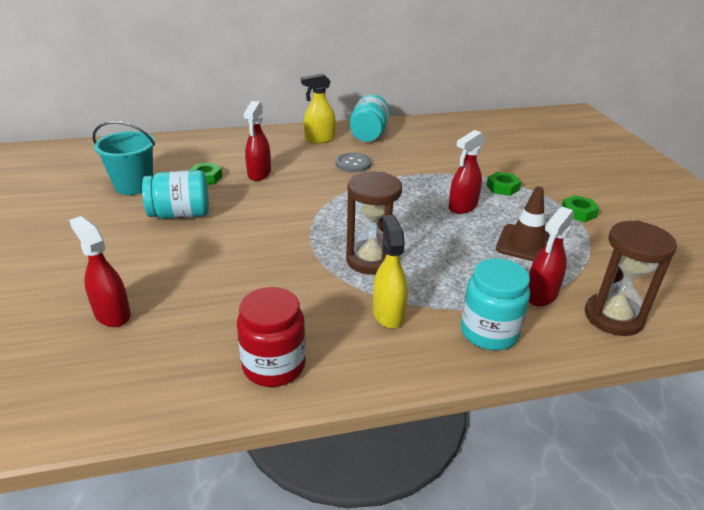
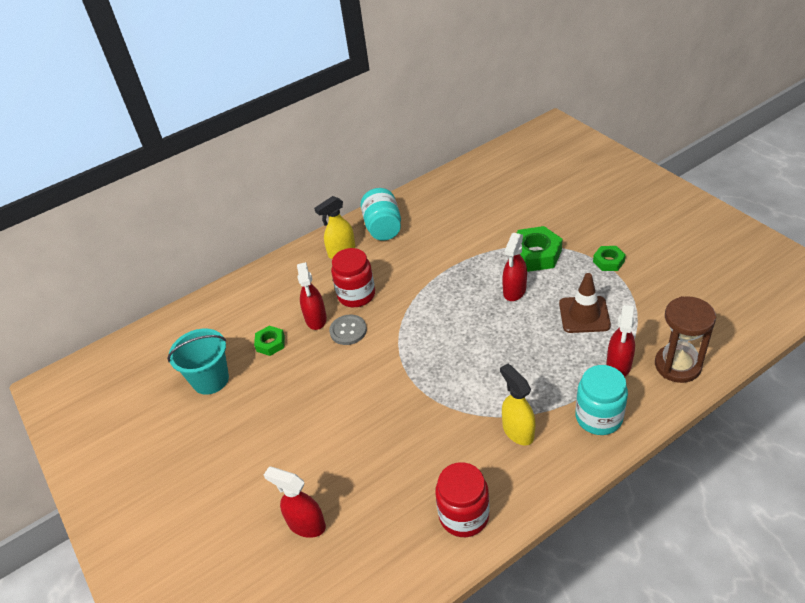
camera: 15 degrees left, 10 degrees up
turquoise jar [142,170,209,219] -> none
grey button [336,153,371,173] -> grey button moved to [329,314,367,345]
brown hourglass [346,172,402,275] -> none
green nut [486,172,521,196] -> green nut [517,226,563,272], size x1.74
none -> red jar [331,248,375,307]

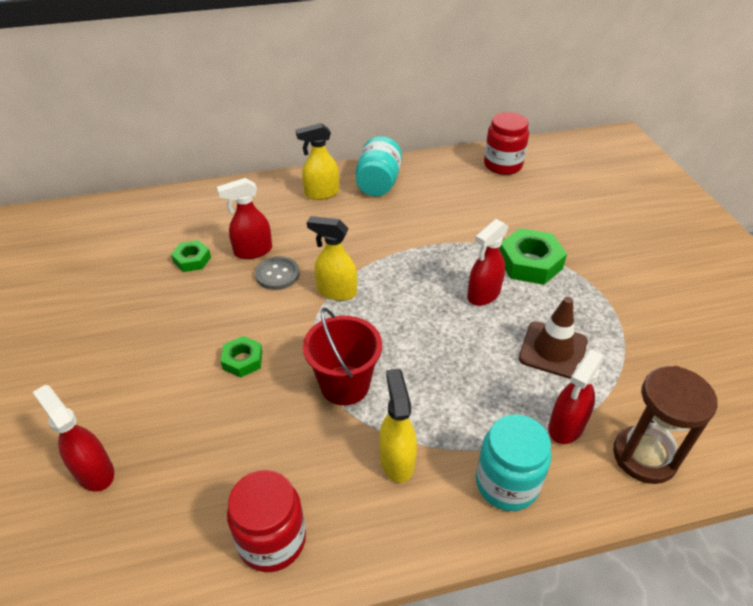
camera: 15 degrees right, 0 degrees up
turquoise bucket [167,329,229,395] -> none
red spray bottle [297,262,327,330] -> red spray bottle turned 60 degrees clockwise [217,178,272,259]
red jar [331,248,375,307] -> red jar moved to [484,112,529,175]
green nut [593,246,626,271] -> green nut moved to [220,336,262,378]
none -> red bucket [303,308,382,405]
none -> yellow spray bottle [307,216,357,301]

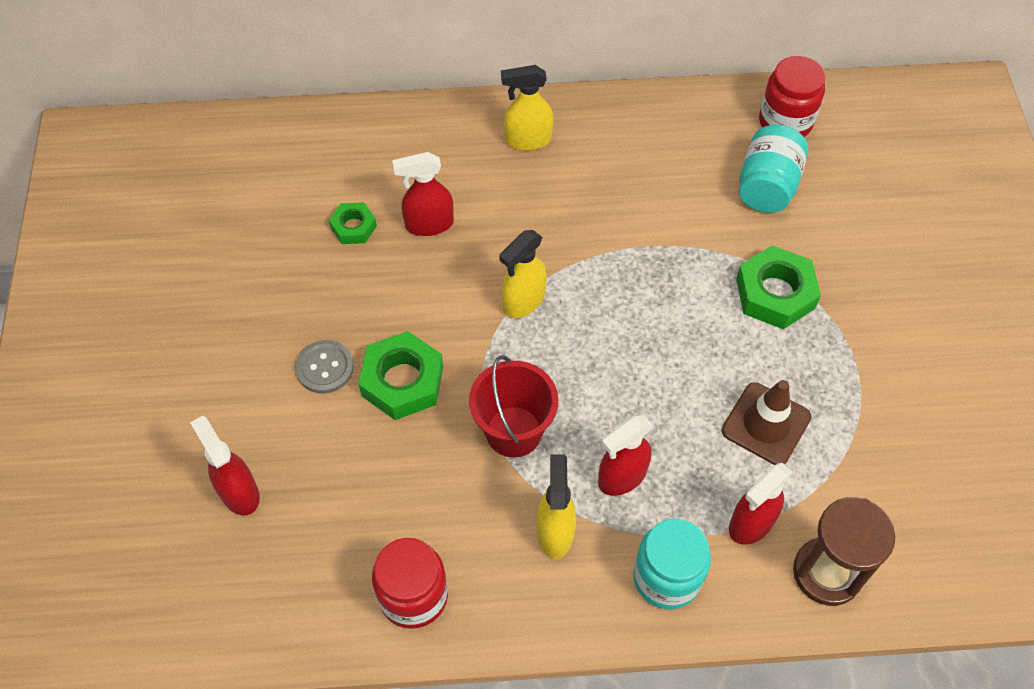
camera: 10 degrees right, 15 degrees up
green nut [220,336,262,378] -> green nut [359,331,443,420], size x1.74
grey button [255,256,300,290] -> grey button moved to [295,340,354,394]
yellow spray bottle [307,216,357,301] -> yellow spray bottle turned 75 degrees counterclockwise [499,230,547,318]
turquoise jar [356,136,402,196] -> turquoise jar moved to [739,125,808,213]
red spray bottle [467,219,509,306] -> red spray bottle moved to [598,415,653,496]

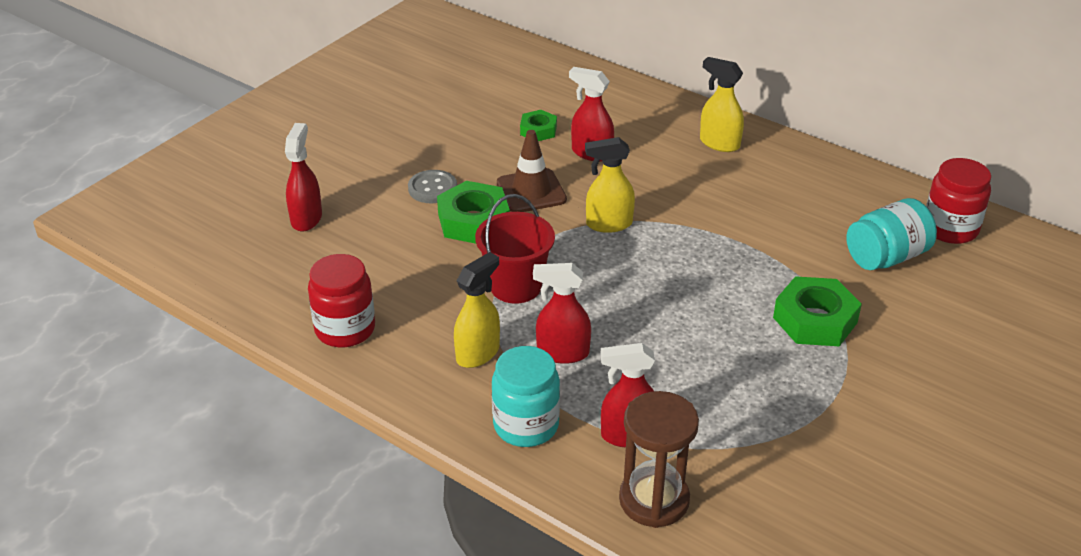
camera: 40 degrees right, 20 degrees down
brown traffic cone [722,380,811,465] -> brown traffic cone moved to [497,130,567,212]

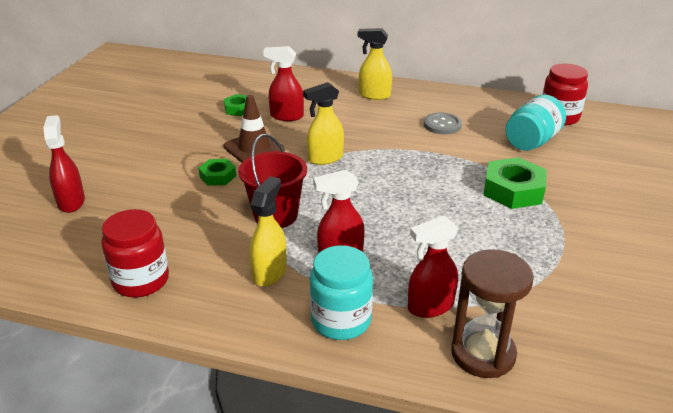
camera: 20 degrees left, 5 degrees down
grey button [408,170,457,203] -> grey button moved to [424,113,462,134]
green nut [437,181,510,244] -> green nut [199,159,236,186], size x0.57

